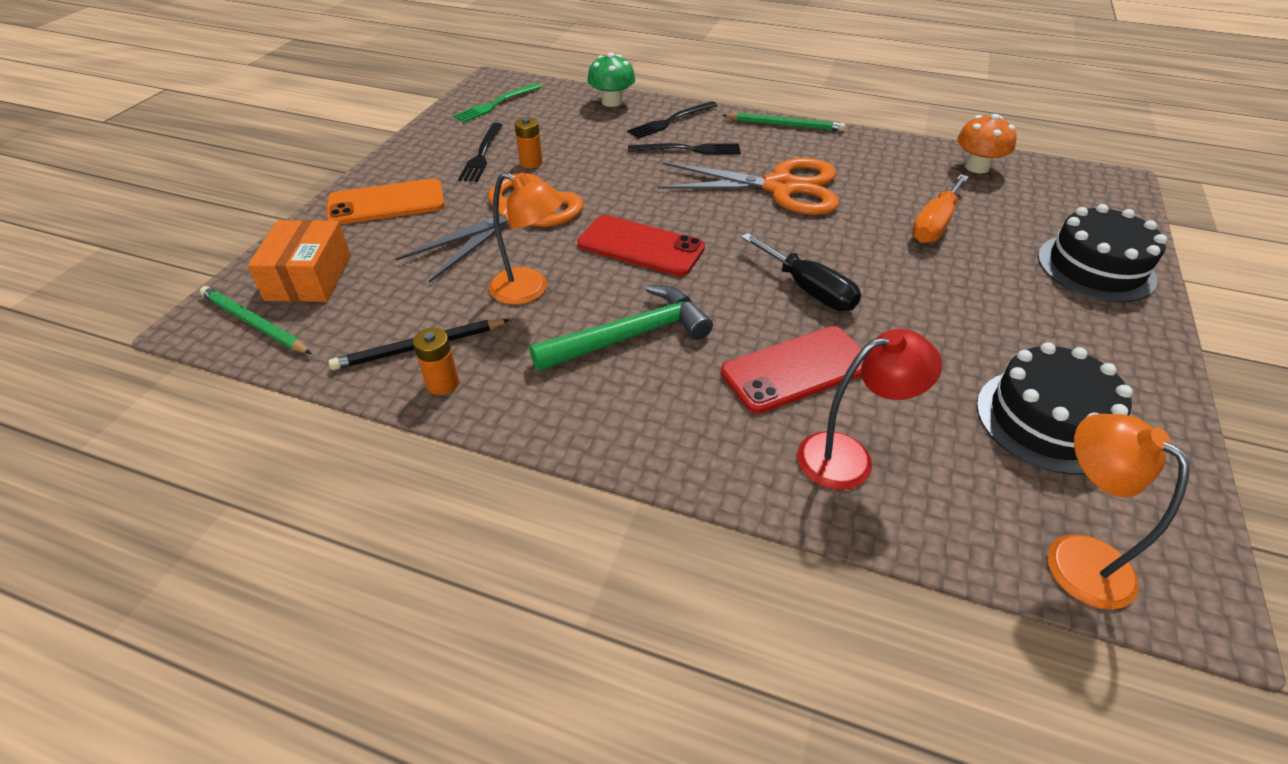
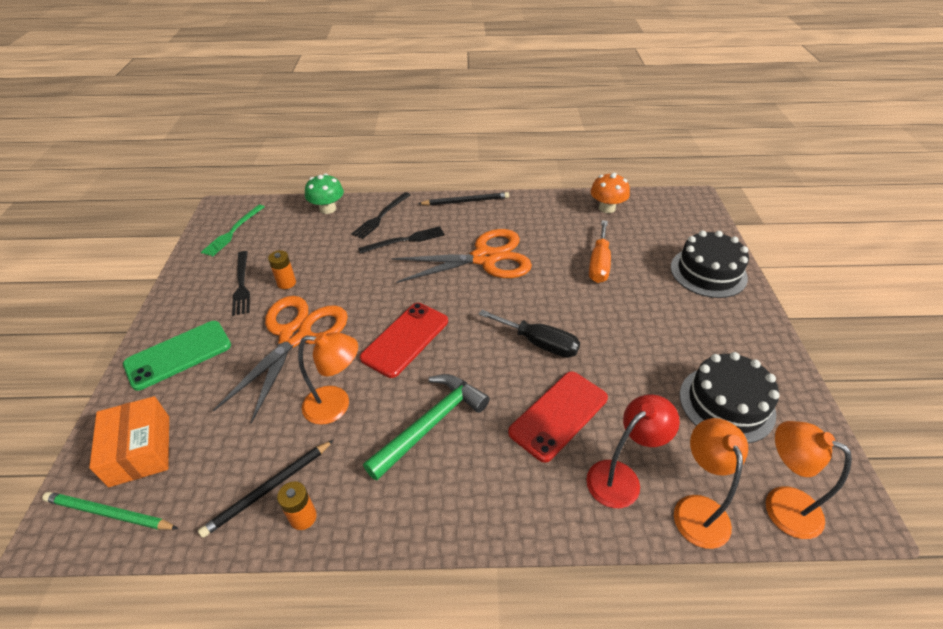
camera: 20 degrees left, 0 degrees up
orange phone [326,179,445,225] -> green phone [123,321,231,391]
red phone [577,215,705,276] -> red phone turned 60 degrees counterclockwise [360,303,448,378]
green pencil [722,113,845,131] -> black pencil [418,192,509,206]
none -> orange lamp [674,418,748,549]

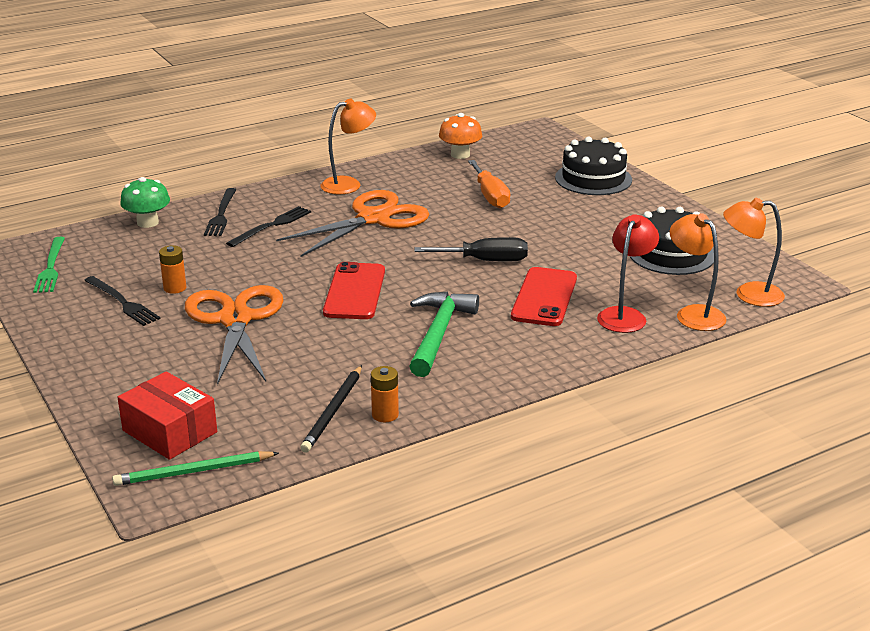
camera: 30 degrees left, 15 degrees down
orange box [89,396,169,487] -> red box [117,371,217,460]
green phone [123,321,231,391] -> none
orange lamp [298,332,358,425] -> orange lamp moved to [320,99,376,194]
black pencil [418,192,509,206] -> none

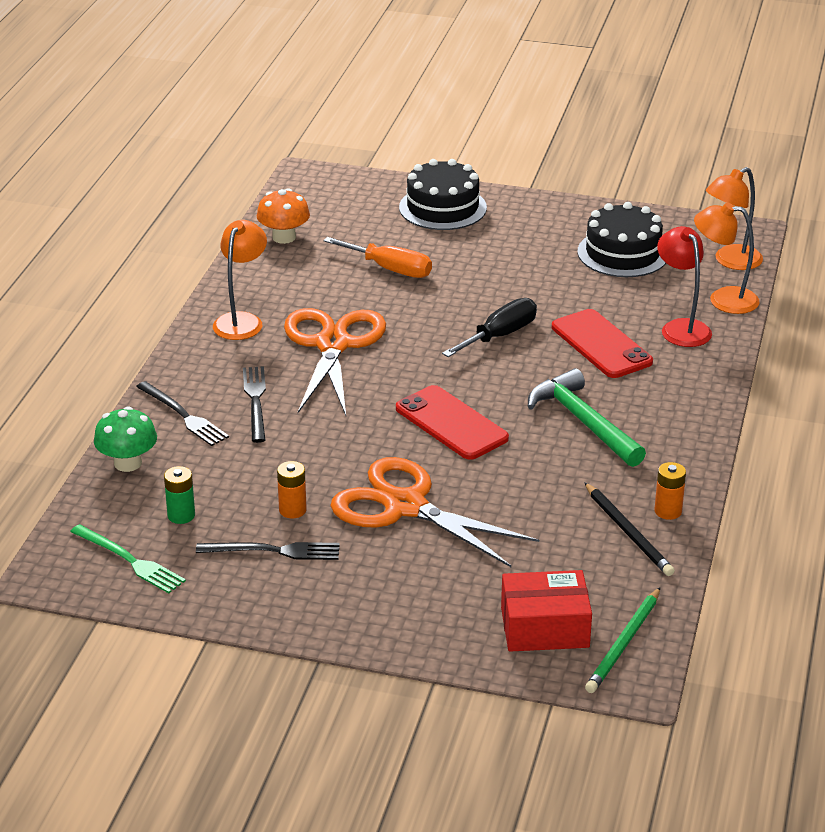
camera: 45 degrees left, 5 degrees up
none -> green battery [164,466,195,524]

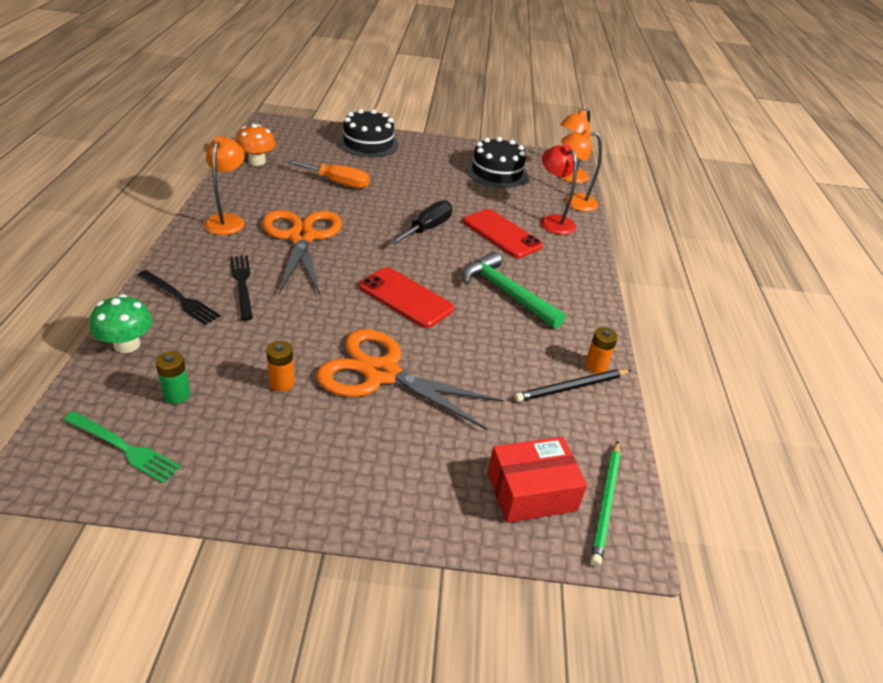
camera: 15 degrees left, 5 degrees up
black fork [196,542,340,560] -> none
black pencil [584,482,675,576] -> black pencil turned 105 degrees clockwise [514,369,631,402]

